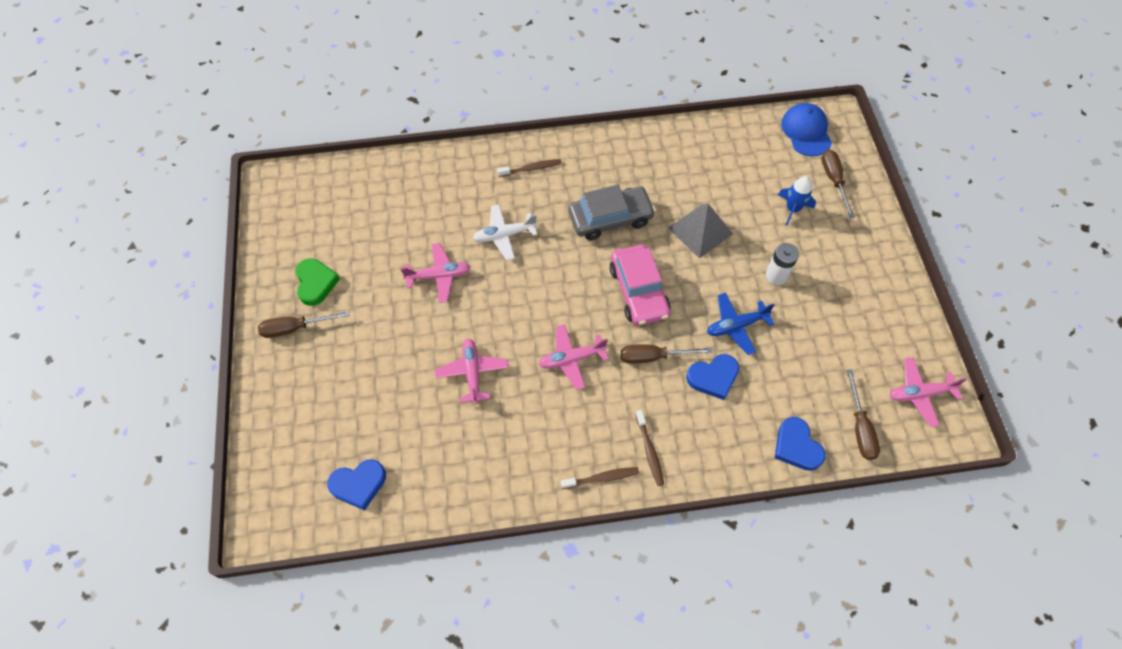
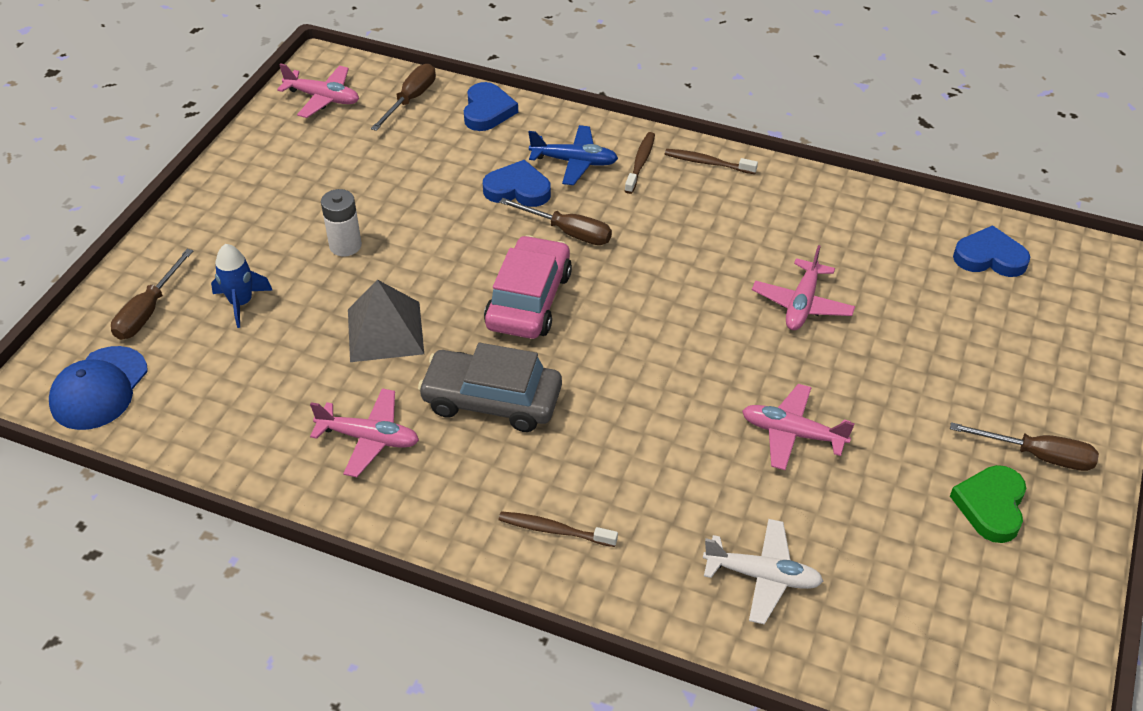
camera: 150 degrees left, 15 degrees down
white plane [473,204,537,260] -> white plane moved to [703,519,823,625]
pink plane [538,324,608,390] -> pink plane moved to [310,388,419,477]
blue plane [707,293,774,355] -> blue plane moved to [529,125,618,185]

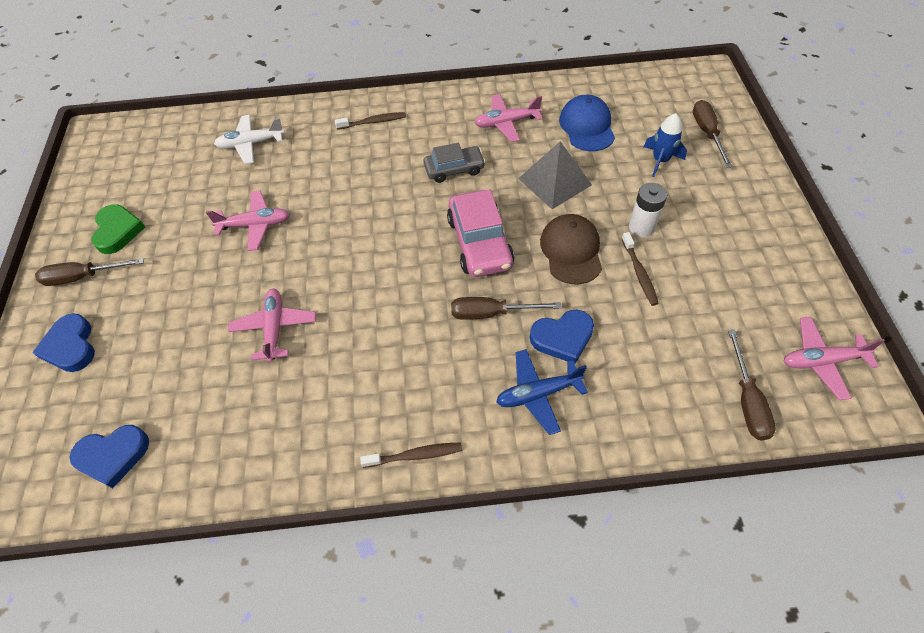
camera: 155 degrees right, 10 degrees up
blue cap [49,346,148,430] -> blue cap moved to [559,95,615,151]
grey car [418,343,562,432] -> grey car [423,143,485,183], size x0.64
blue heart [464,82,518,131] -> blue heart moved to [32,313,95,372]
brown toothbrush [625,132,655,194] -> brown toothbrush moved to [622,232,659,306]
none -> brown cap [540,214,602,284]

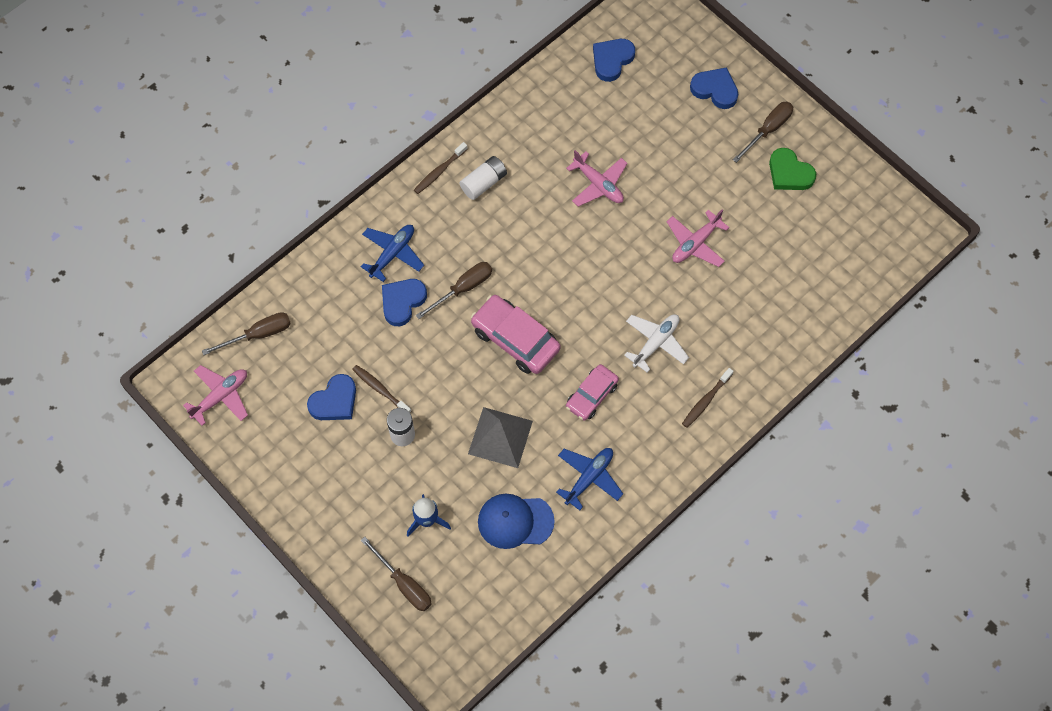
camera: 140 degrees right, 10 degrees up
white plane [214,115,285,164] -> white plane moved to [624,314,689,373]
grey car [423,143,485,183] -> pink car [566,364,619,421]
pink plane [474,94,543,142] -> blue plane [556,448,623,510]
brown cap [540,214,602,284] -> none
blue cap [559,95,615,151] -> blue cap turned 135 degrees clockwise [478,494,555,549]
brown screwdriver [728,329,776,440] -> brown screwdriver turned 105 degrees clockwise [202,312,291,355]
none -> blue heart [307,374,356,420]
none -> white battery [459,156,507,200]

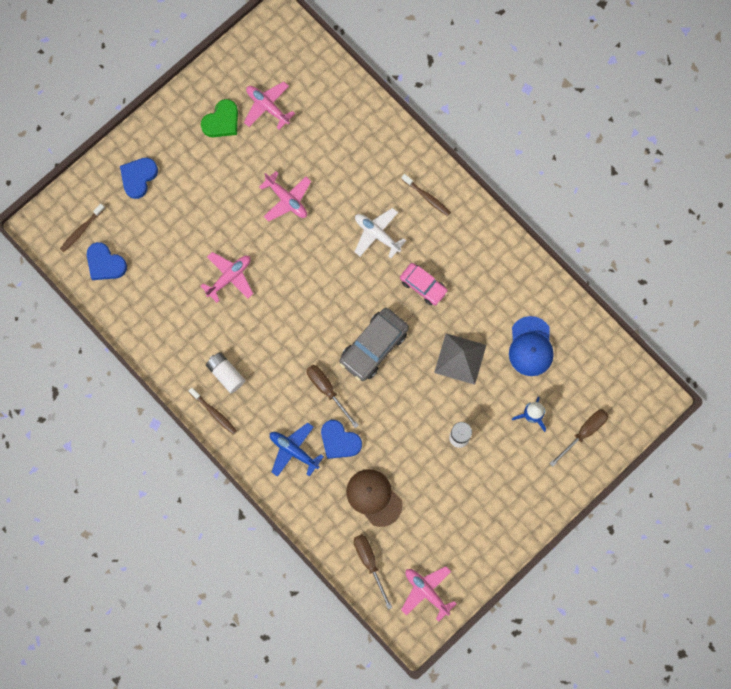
camera: 90 degrees left, 10 degrees up
blue heart [307,374,356,420] -> none
brown toothbrush [352,365,411,413] -> brown toothbrush moved to [60,204,105,252]
pink car [471,295,561,374] -> grey car [340,308,409,381]
blue plane [556,448,623,510] -> none
brown screwdriver [733,102,793,163] -> none
none -> pink plane [244,81,295,130]
none -> brown cap [346,469,403,527]

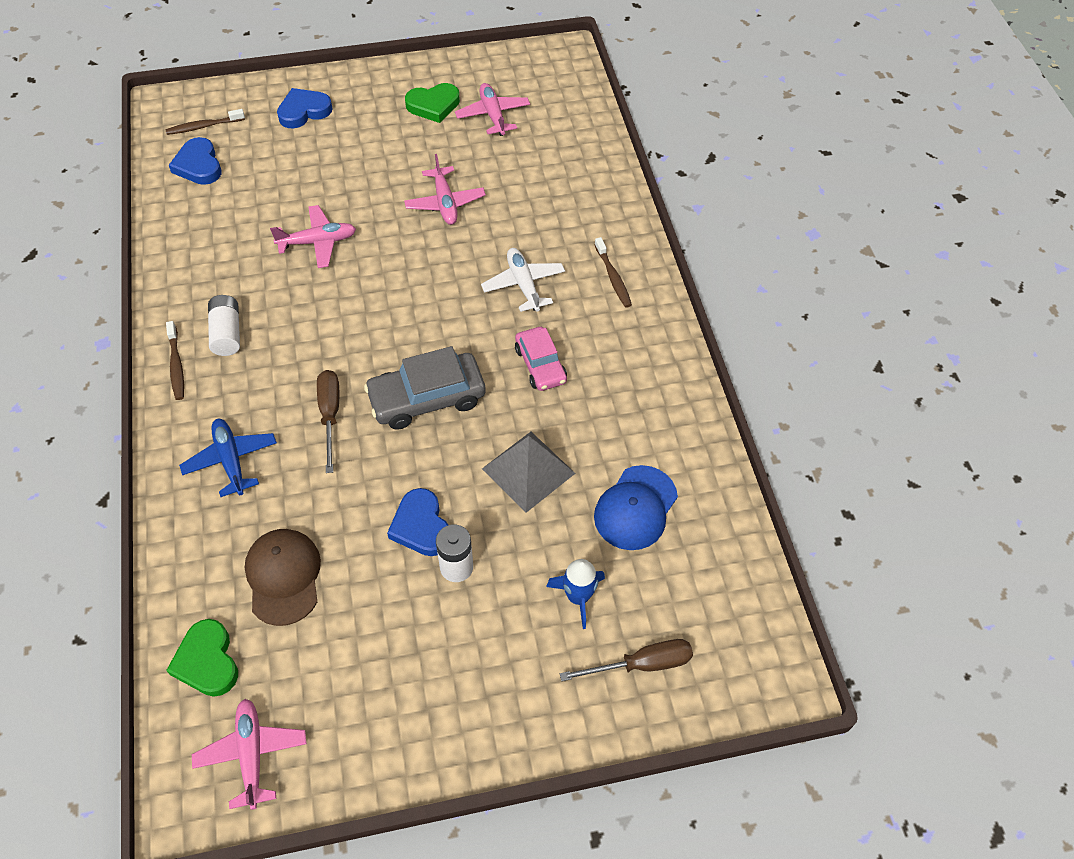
camera: 30 degrees right, 20 degrees down
blue heart [321,420,362,459] -> blue heart moved to [387,488,448,556]
brown screwdriver [354,534,392,610] -> green heart [166,619,238,697]

